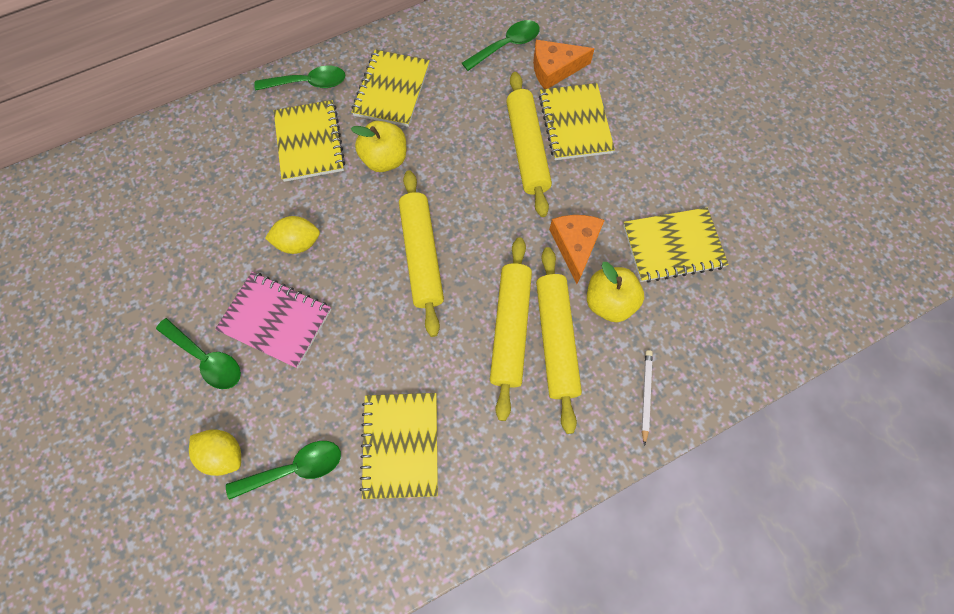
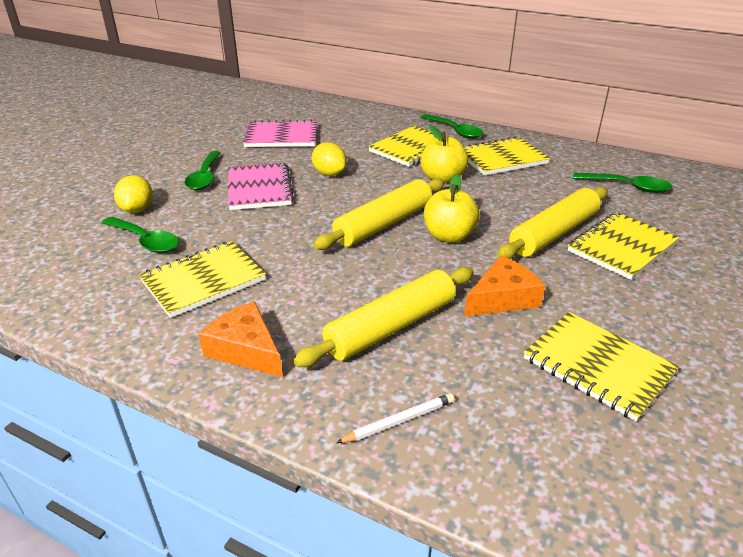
camera: 55 degrees right, 35 degrees down
yellow rolling pin [490,237,532,421] -> none
orange cheese [533,40,595,89] -> orange cheese moved to [199,302,283,377]
yellow apple [587,262,644,322] -> yellow apple moved to [424,174,480,243]
none -> pink notebook [243,120,317,147]

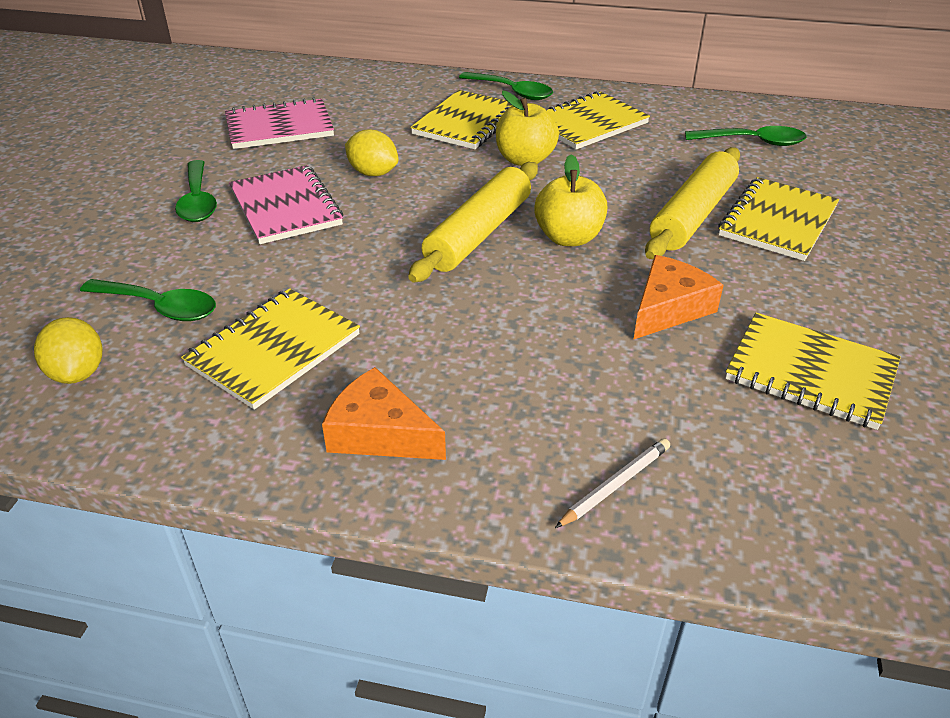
camera: 15 degrees left, 5 degrees up
yellow lemon [114,175,153,213] -> yellow lemon moved to [34,317,102,384]
yellow rolling pin [293,267,474,367] -> none

